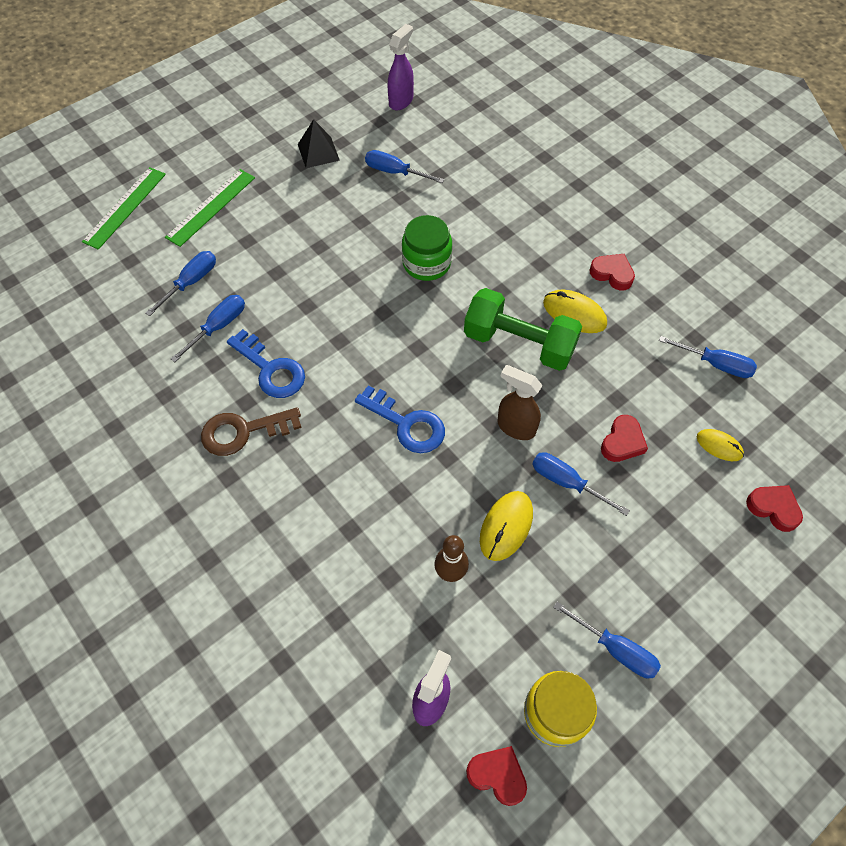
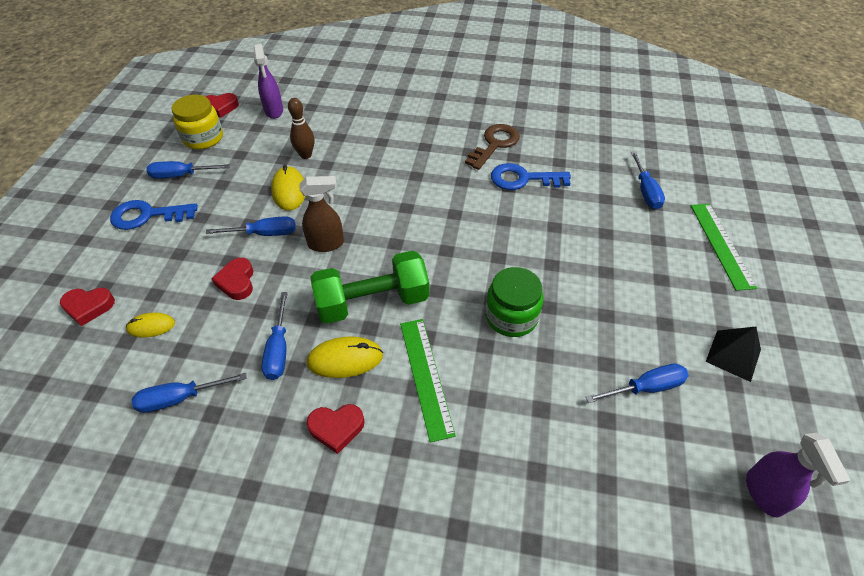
camera: 140 degrees right, 10 degrees down
green ruler [82,167,166,250] -> green ruler moved to [400,319,456,442]
blue screwdriver [171,295,245,362] -> blue screwdriver moved to [262,292,288,380]
blue key [355,385,445,453] -> blue key moved to [110,200,198,230]

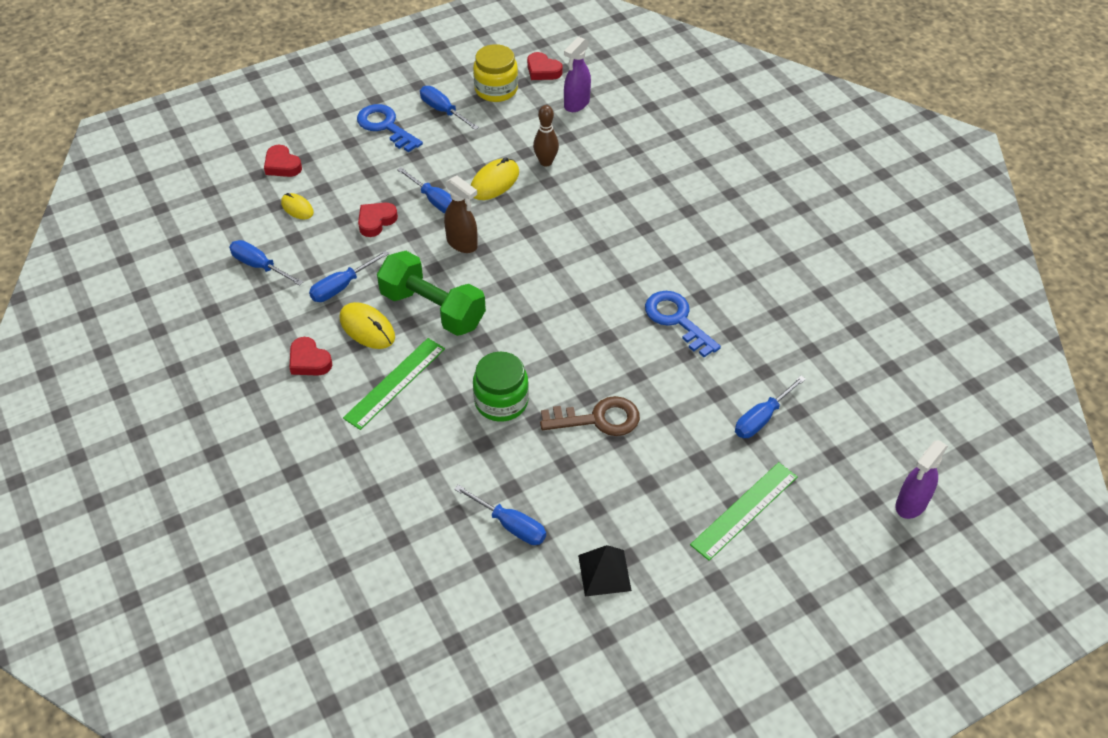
camera: 50 degrees right, 0 degrees up
brown key [465,124,520,170] -> brown key moved to [540,396,640,436]
purple spray bottle [746,433,851,517] -> purple spray bottle moved to [896,440,948,519]

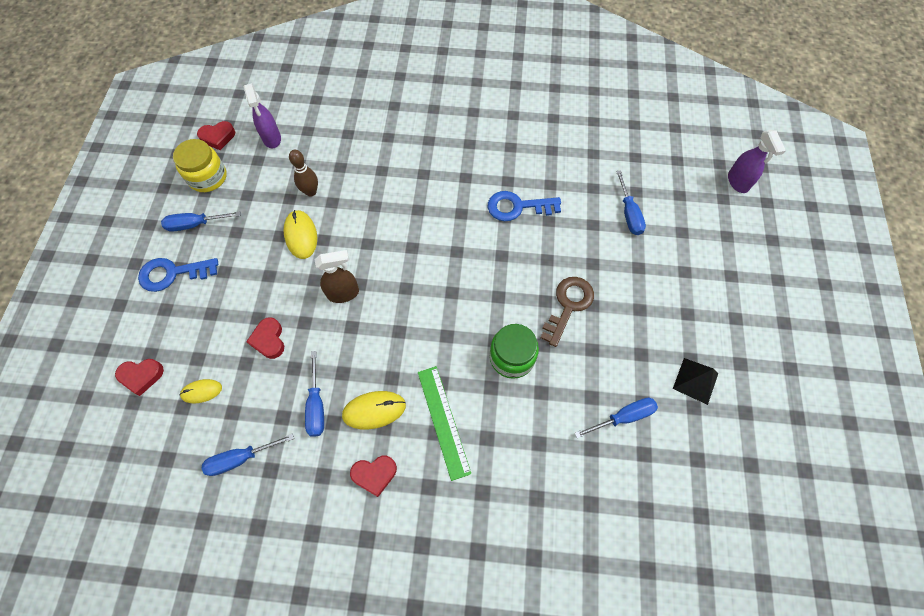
camera: 55 degrees left, 15 degrees up
green dumbbell [377,251,486,336] -> none
blue screwdriver [397,167,452,214] -> none
green ruler [690,462,798,561] -> none

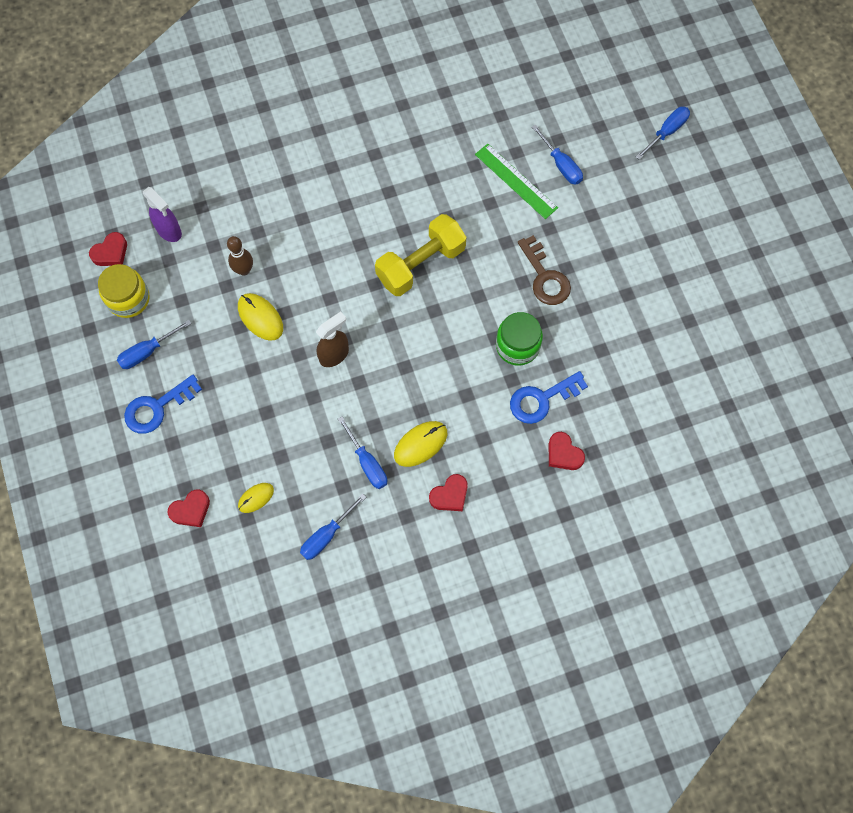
camera: 25 degrees left, 5 degrees up
red heart [246,317,284,359] -> red heart moved to [549,432,585,470]
green ruler [418,366,471,481] -> green ruler moved to [475,144,558,219]
blue key [488,191,561,221] -> blue key moved to [510,371,588,424]
brown key [540,277,594,347] -> brown key turned 150 degrees clockwise [518,235,571,305]
blue screwdriver [575,398,658,438] -> blue screwdriver moved to [636,107,690,160]
black pyramid [673,358,718,405] -> none
purple spray bottle [728,130,786,193] -> none
none -> yellow dumbbell [375,214,466,296]

